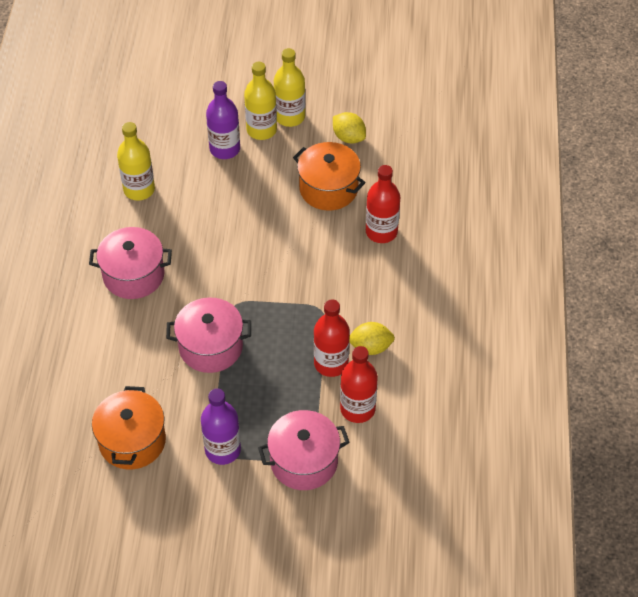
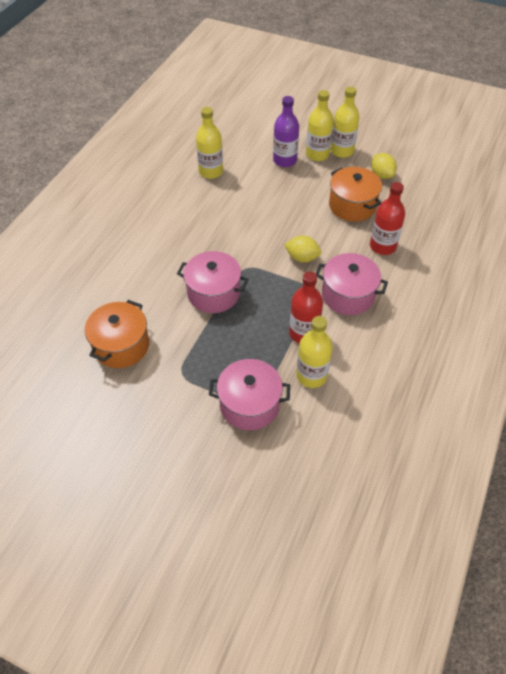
camera: 20 degrees right, 0 degrees up
pink pot [89,227,172,299] -> pink pot moved to [316,253,388,315]
purple bottle [201,388,241,465] -> none
red bottle [340,346,378,423] -> yellow bottle [296,316,333,388]
yellow lemon [349,322,395,355] -> yellow lemon moved to [284,236,321,262]

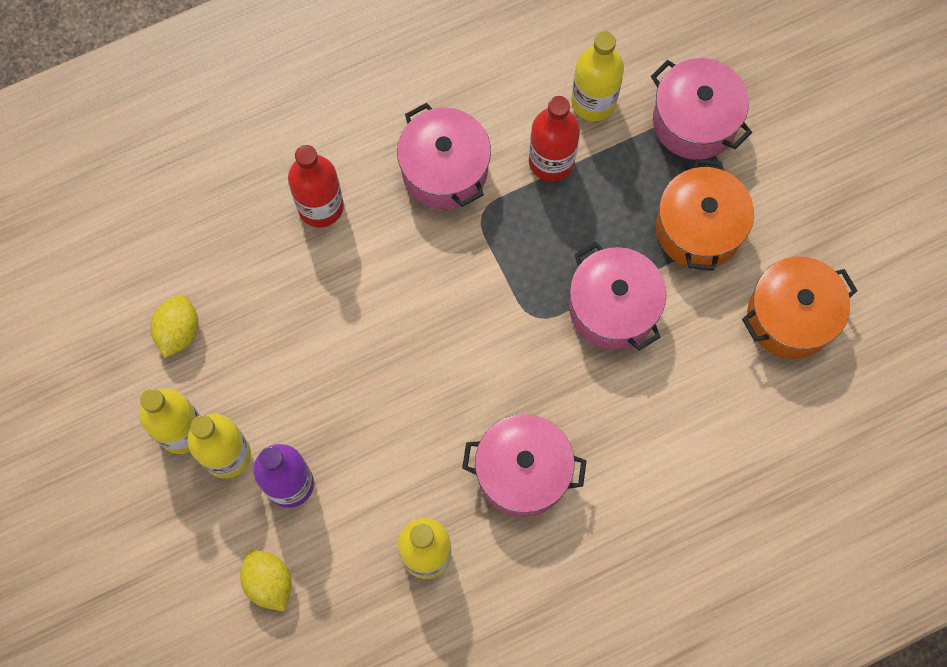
camera: 140 degrees left, 20 degrees up
yellow lemon [284,236,321,262] -> yellow lemon moved to [240,550,292,611]
orange pot [329,167,382,222] -> orange pot moved to [656,159,754,271]
none -> pink pot [462,414,587,517]

